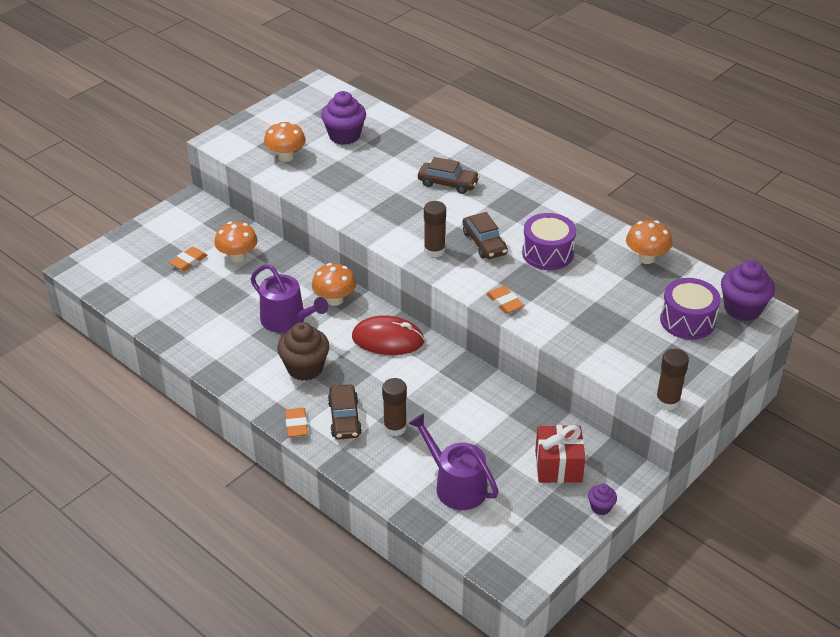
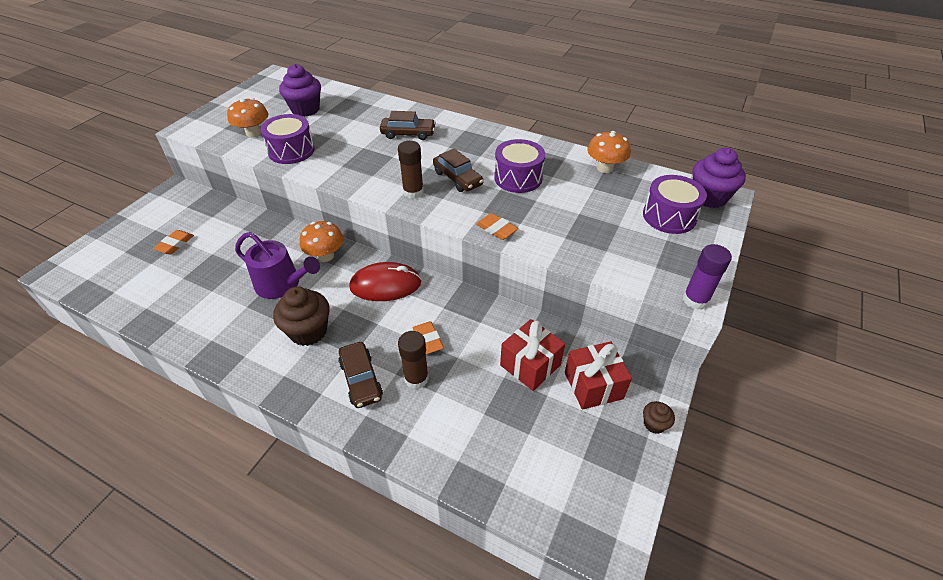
camera: 15 degrees left, 5 degrees up
orange mushroom [215,222,258,263] -> none
orange eraser [285,408,308,437] -> orange eraser moved to [412,321,444,354]
purple watering can [408,413,499,510] -> none
purple cupcake [588,484,617,515] -> brown cupcake [643,401,675,434]
brown glue stick [656,349,689,410] -> purple glue stick [683,244,732,310]
none -> purple drum [260,114,315,164]
none -> red gift [500,319,565,391]

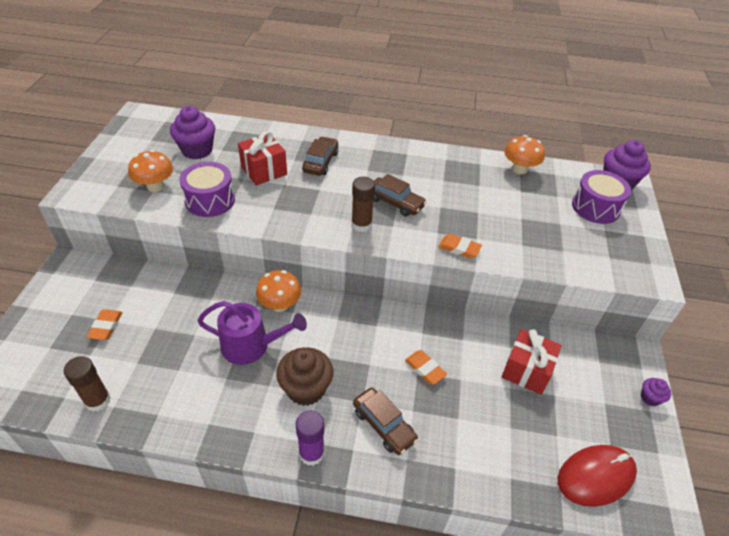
camera: 20 degrees left, 0 degrees up
red mouse [349,262,421,301] -> red mouse moved to [558,445,637,507]
brown car [380,111,436,140] -> brown car turned 60 degrees counterclockwise [302,137,339,176]
brown glue stick [398,331,429,389] -> brown glue stick moved to [64,356,111,412]
purple drum [494,139,545,193] -> none
red gift [565,341,632,410] -> red gift moved to [238,131,287,185]
brown cupcake [643,401,675,434] -> purple cupcake [641,378,671,406]
purple glue stick [683,244,732,310] -> purple glue stick moved to [296,410,324,466]

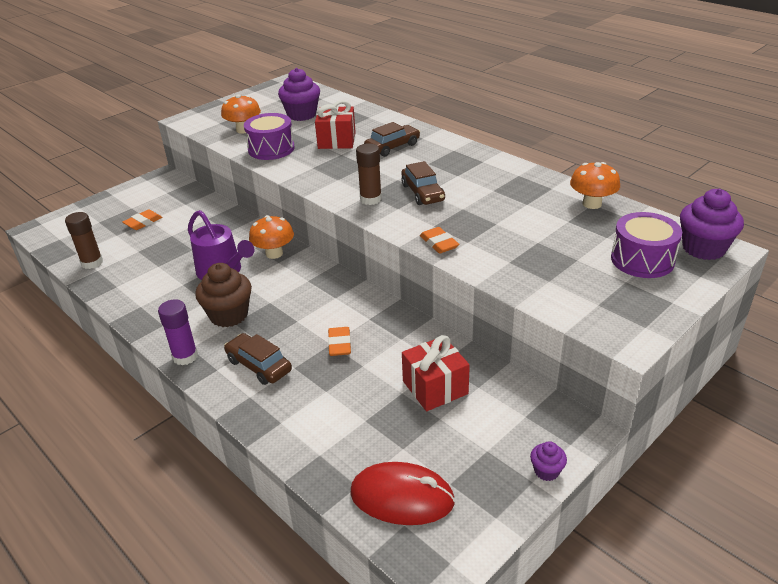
camera: 40 degrees right, 10 degrees down
brown car [353,388,418,455] -> brown car turned 135 degrees clockwise [224,333,292,385]

